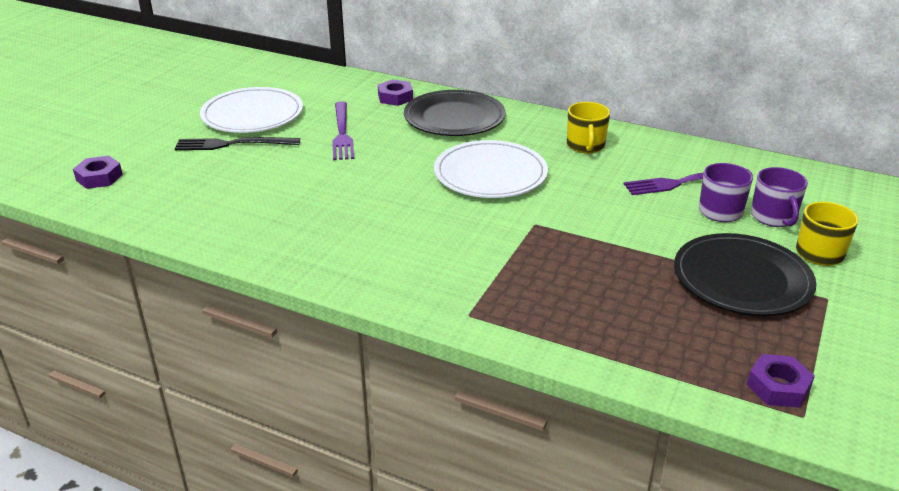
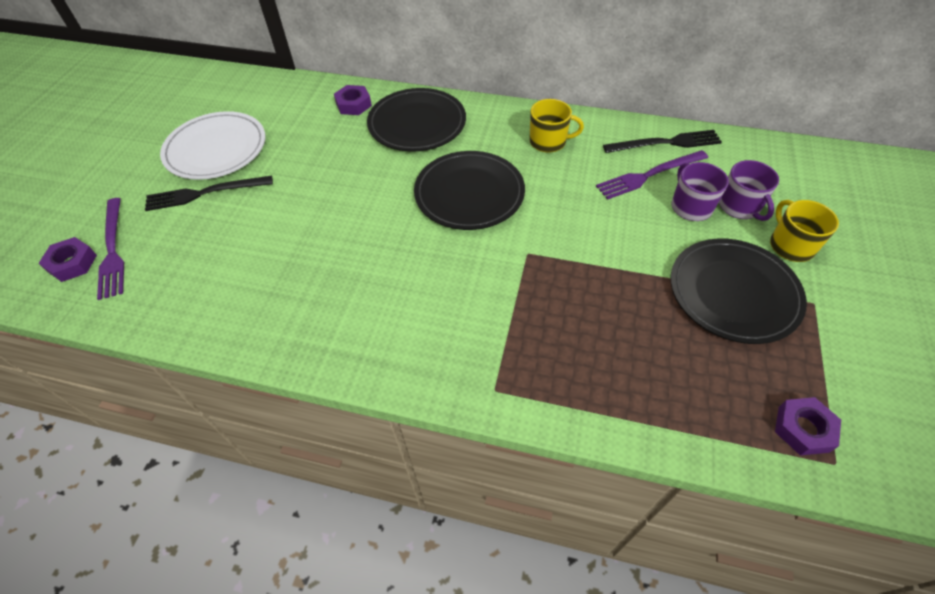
camera: 10 degrees left, 20 degrees up
purple fork [332,101,354,160] -> purple fork moved to [97,198,124,300]
white plate [434,140,548,198] -> black plate [414,151,525,230]
yellow mug [567,102,610,154] -> yellow mug turned 75 degrees counterclockwise [529,99,584,153]
none -> black fork [603,130,722,153]

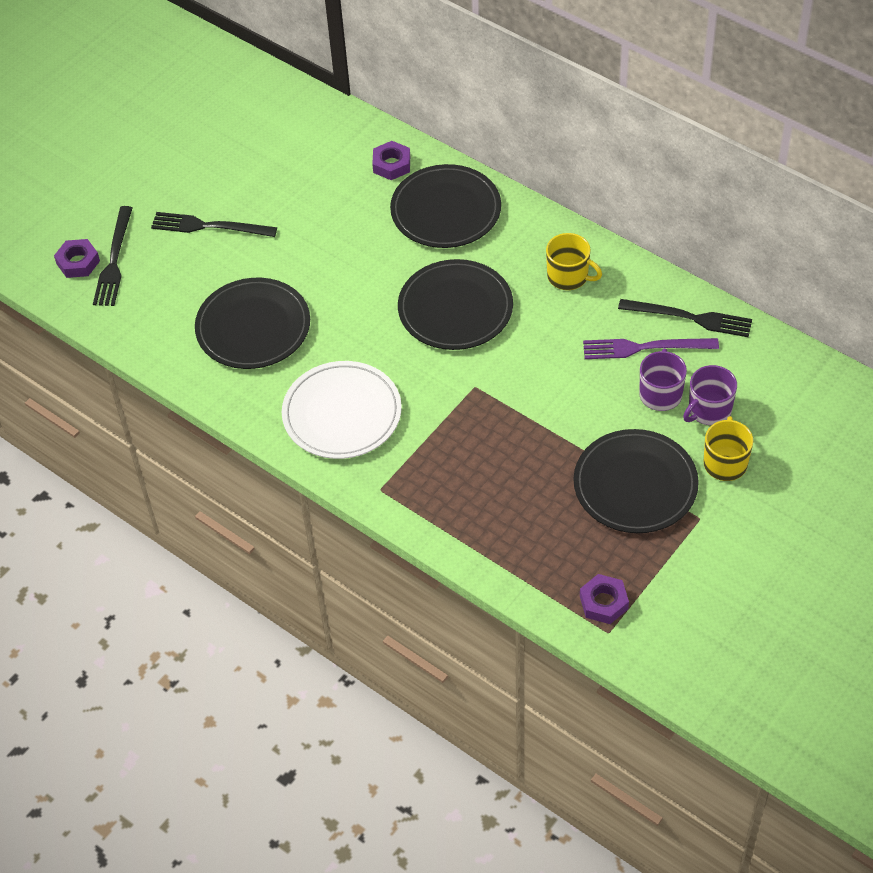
camera: 25 degrees right, 0 degrees up
purple fork [97,198,124,300] -> black fork [93,206,132,306]
white plate [160,111,266,180] -> white plate moved to [282,361,402,459]
purple mug [719,160,779,221] -> purple mug turned 45 degrees clockwise [683,365,737,425]
none -> black plate [195,278,310,369]

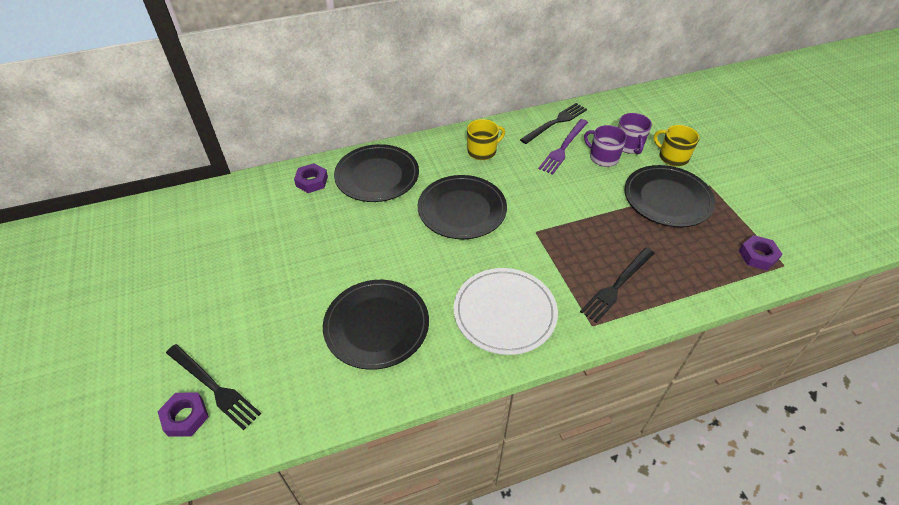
camera: 60 degrees left, 5 degrees down
black fork [151,212,277,237] -> black fork moved to [580,247,655,323]

